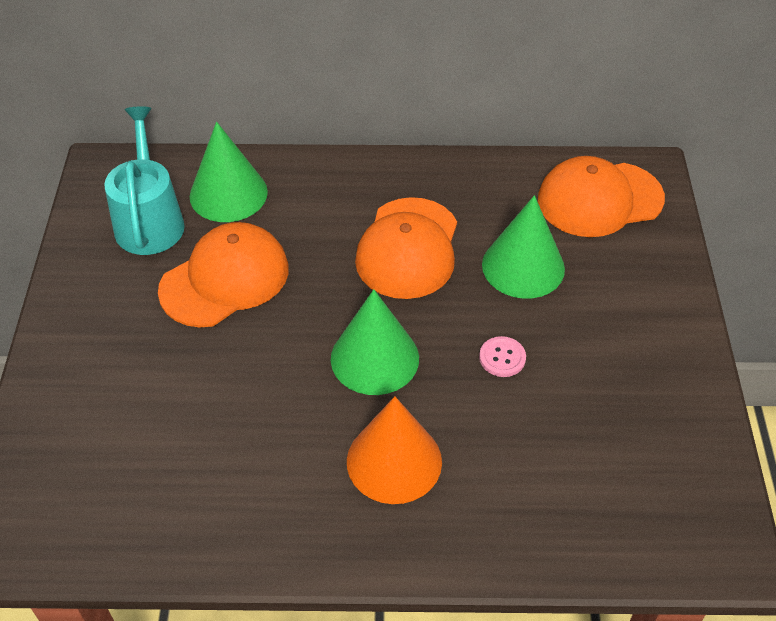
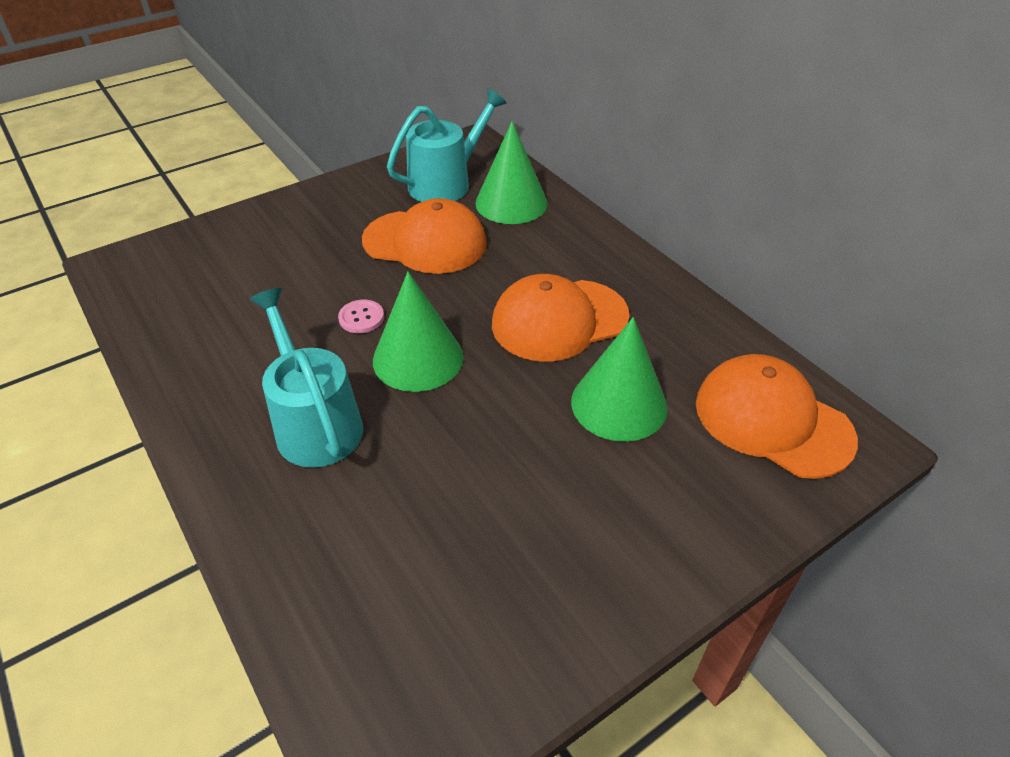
camera: 55 degrees right, 5 degrees down
orange cone [347,396,442,504] -> turquoise watering can [250,288,363,468]
pink button [479,336,526,377] -> pink button moved to [338,300,384,333]

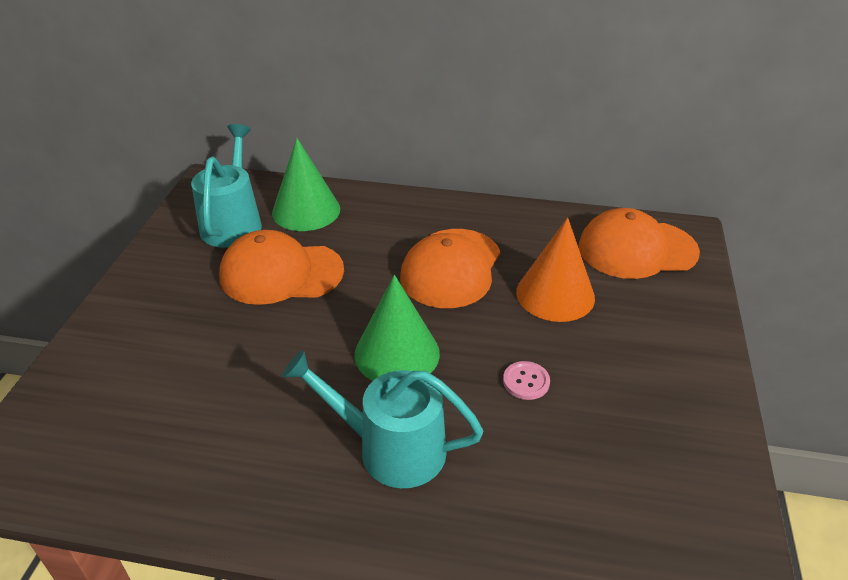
camera: 45 degrees left, 5 degrees down
pink button [338,300,384,333] -> pink button moved to [503,361,550,400]
orange cap [362,198,487,274] -> orange cap turned 150 degrees counterclockwise [219,230,344,305]
green cone [571,317,668,442] -> orange cone [516,217,595,322]

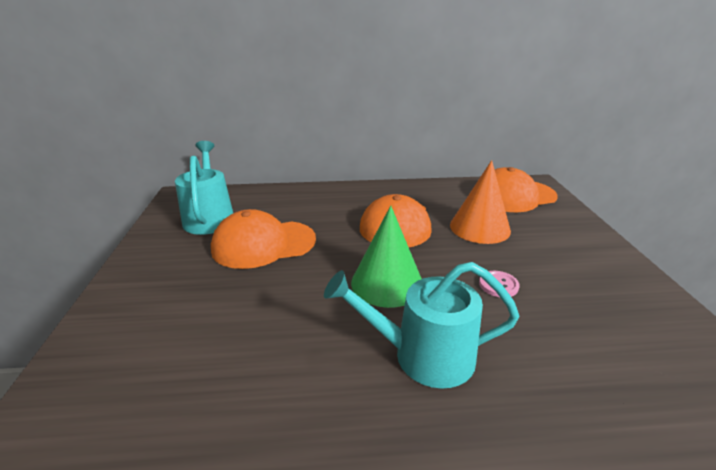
camera: 15 degrees left, 10 degrees down
green cone [272,138,340,231] -> none

